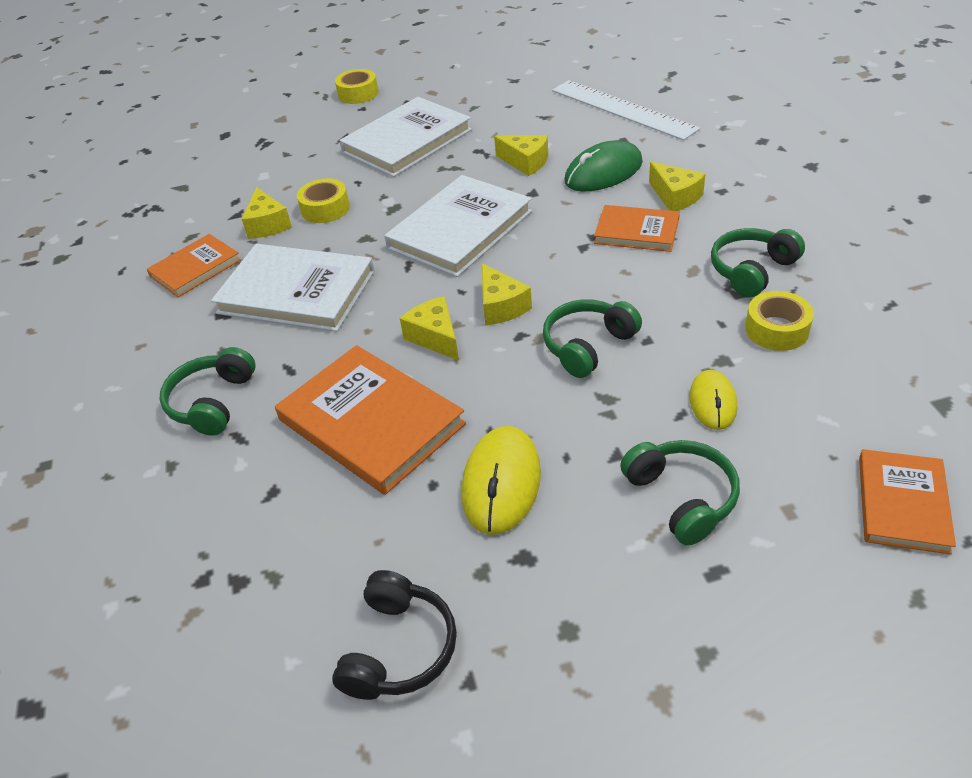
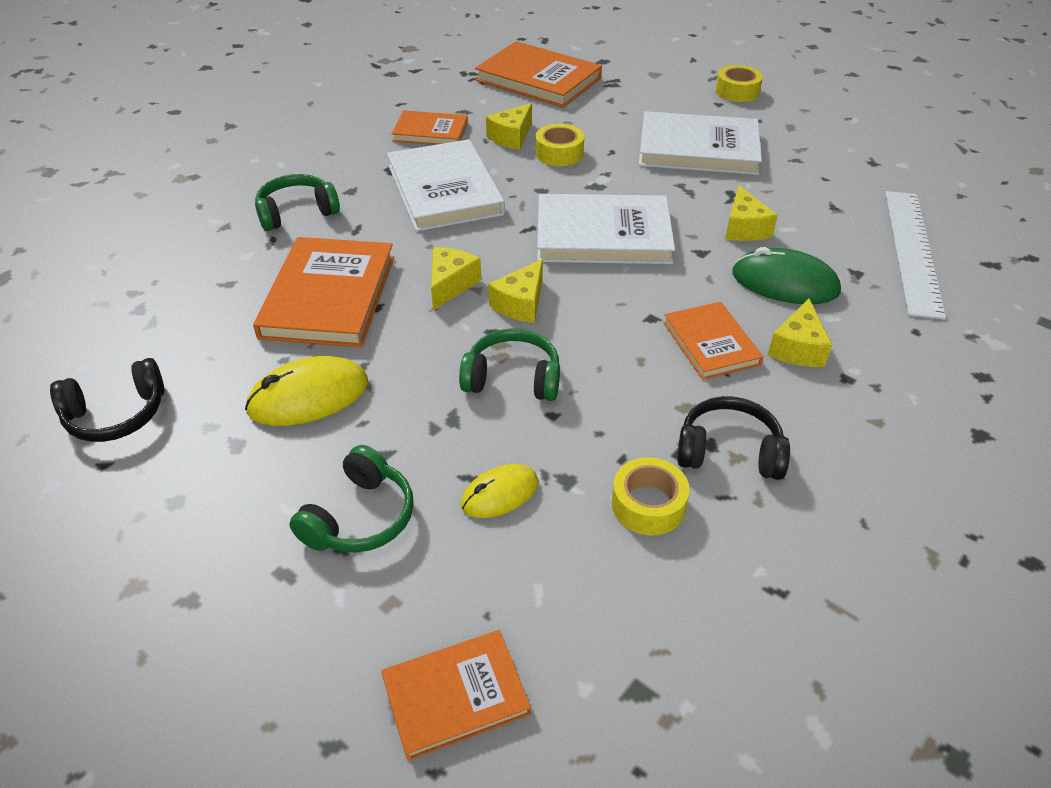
camera: 50 degrees right, 0 degrees up
green headphones [711,228,805,298] -> black headphones [677,396,790,480]
none -> orange book [475,41,602,108]

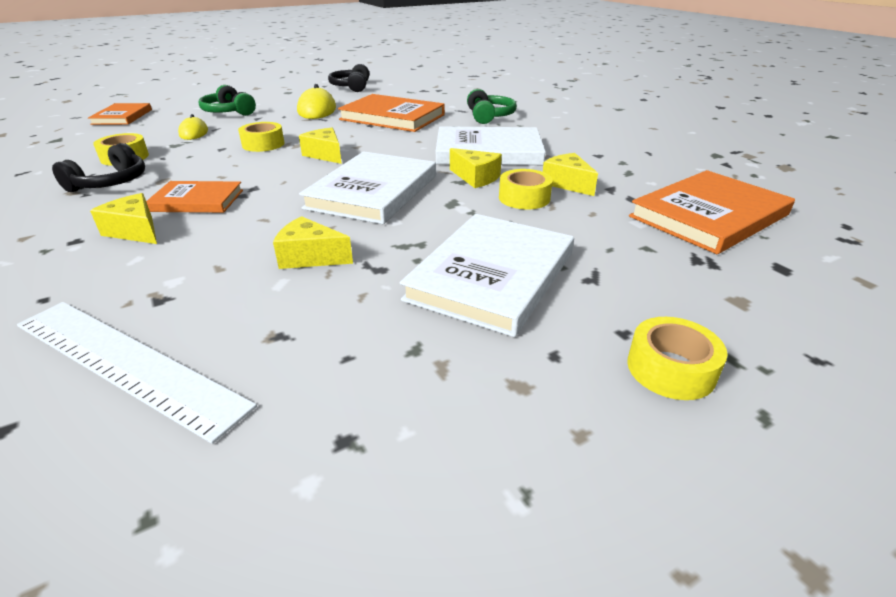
camera: 110 degrees right, 10 degrees down
orange book [392,110,468,145] -> none
yellow cheese [431,247,481,310] -> yellow cheese moved to [450,148,502,188]
green headphones [459,329,560,401] -> yellow tape [238,122,285,152]
green mouse [732,247,841,304] -> none

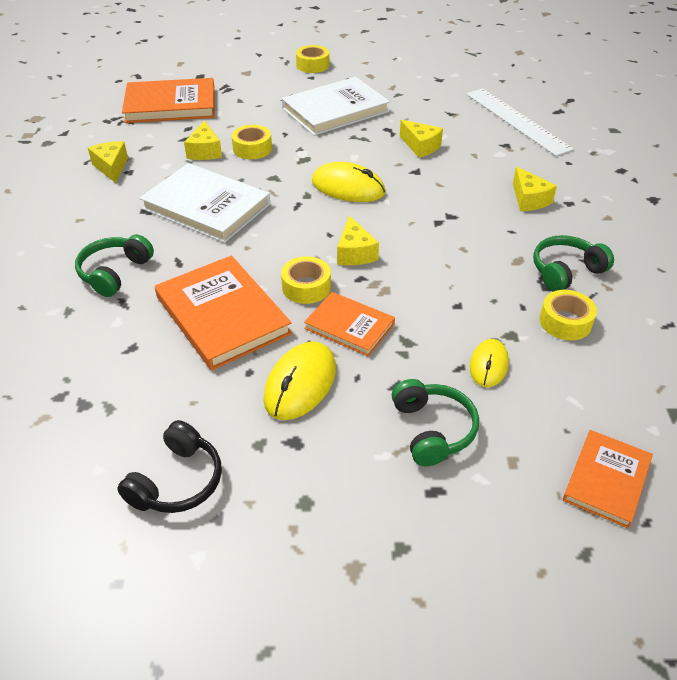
camera: 150 degrees left, 10 degrees up
black headphones [52,143,145,192] -> green headphones [533,235,614,292]
orange book [146,181,243,213] -> orange book moved to [304,292,395,357]
yellow tape [238,122,285,152] -> yellow tape moved to [281,256,331,304]
white book [299,151,436,224] -> yellow mouse [312,162,386,202]
yellow cheese [450,148,502,188] -> yellow cheese moved to [88,141,128,183]

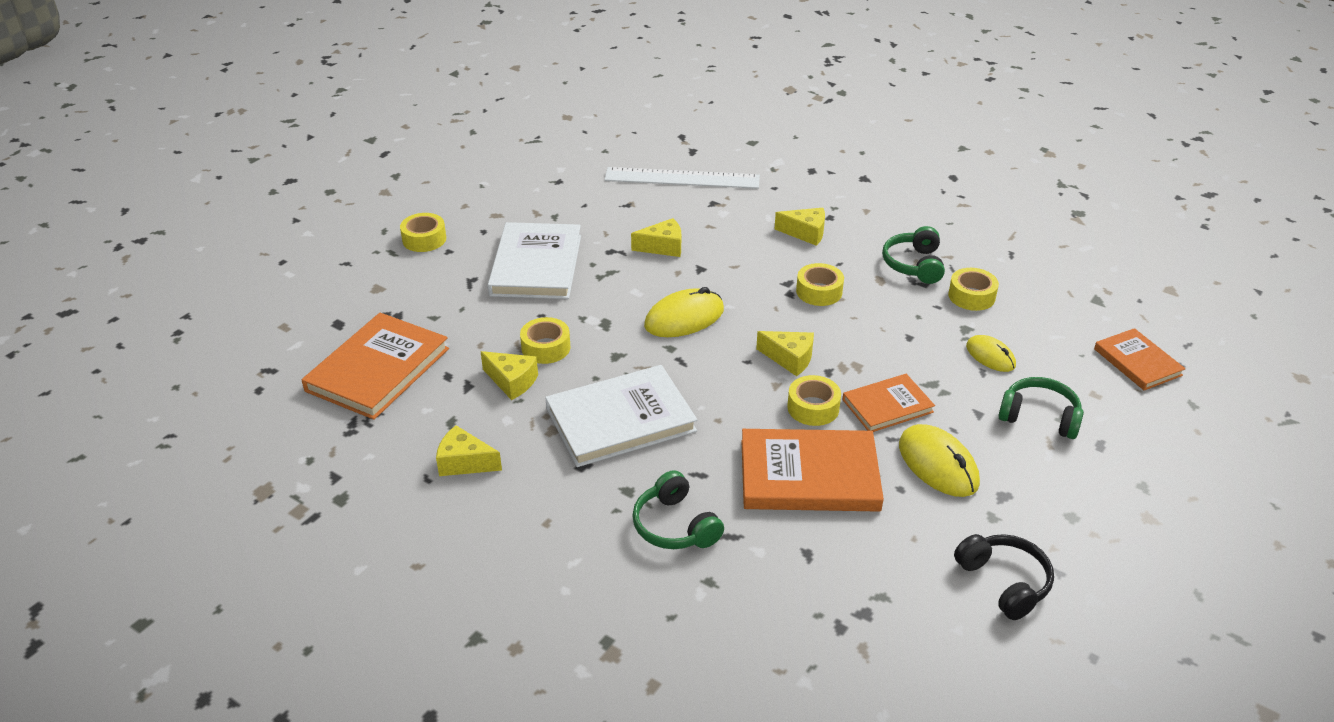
camera: 55 degrees left, 5 degrees down
none -> yellow tape [796,263,844,306]

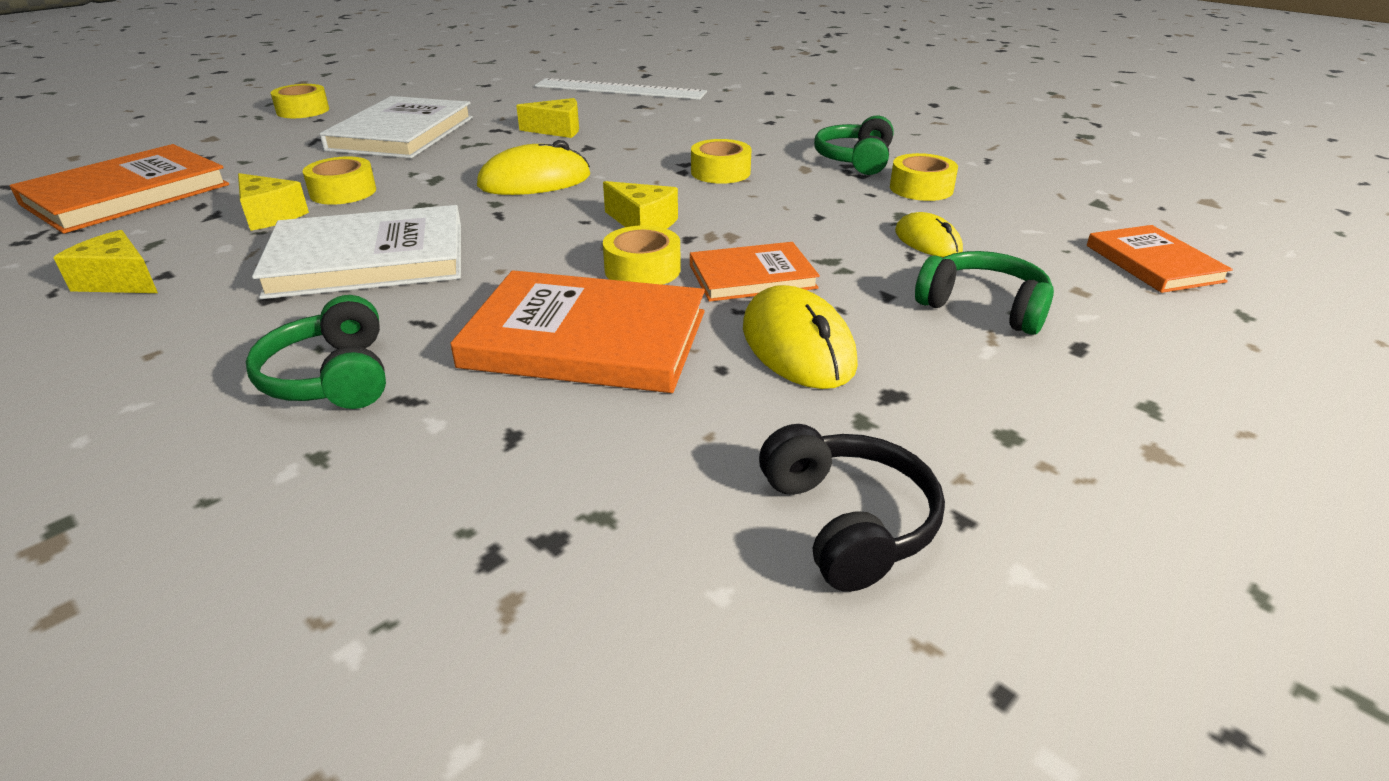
camera: 10 degrees right, 5 degrees down
yellow cheese [775,208,825,246] -> none

